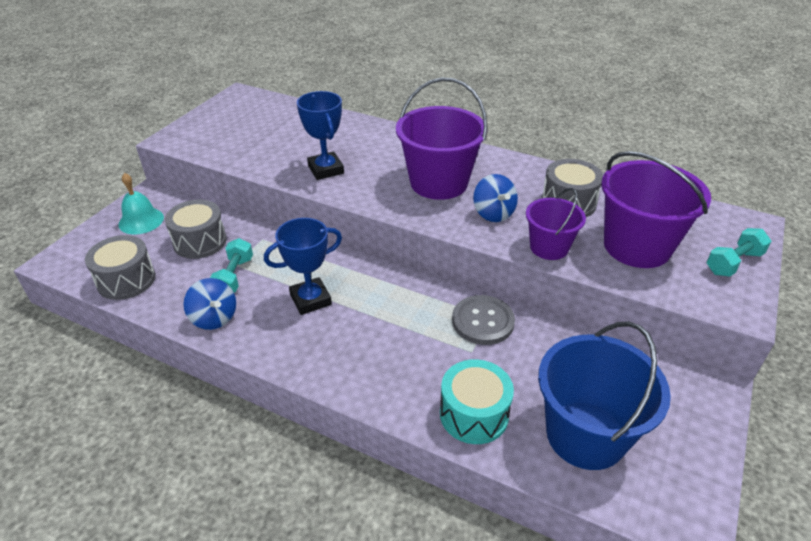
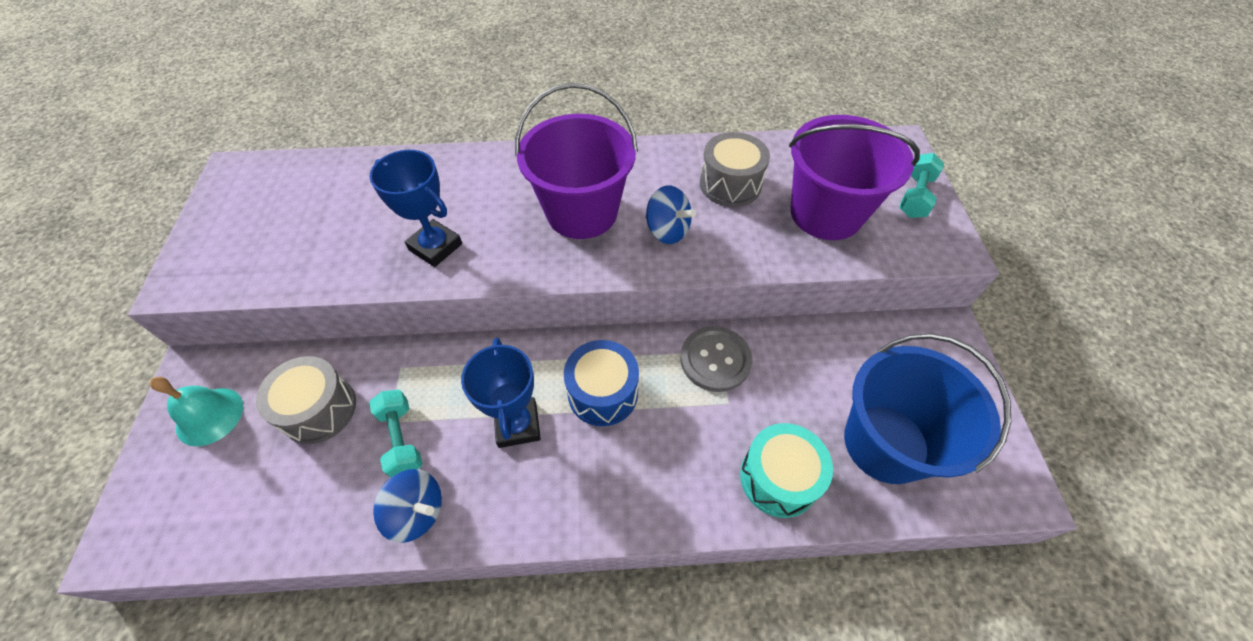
camera: 30 degrees left, 15 degrees up
grey drum [85,235,156,300] -> none
blue trophy [264,218,342,315] -> blue trophy turned 45 degrees counterclockwise [461,338,541,448]
purple bucket [526,188,586,260] -> none
none -> blue drum [564,340,639,426]

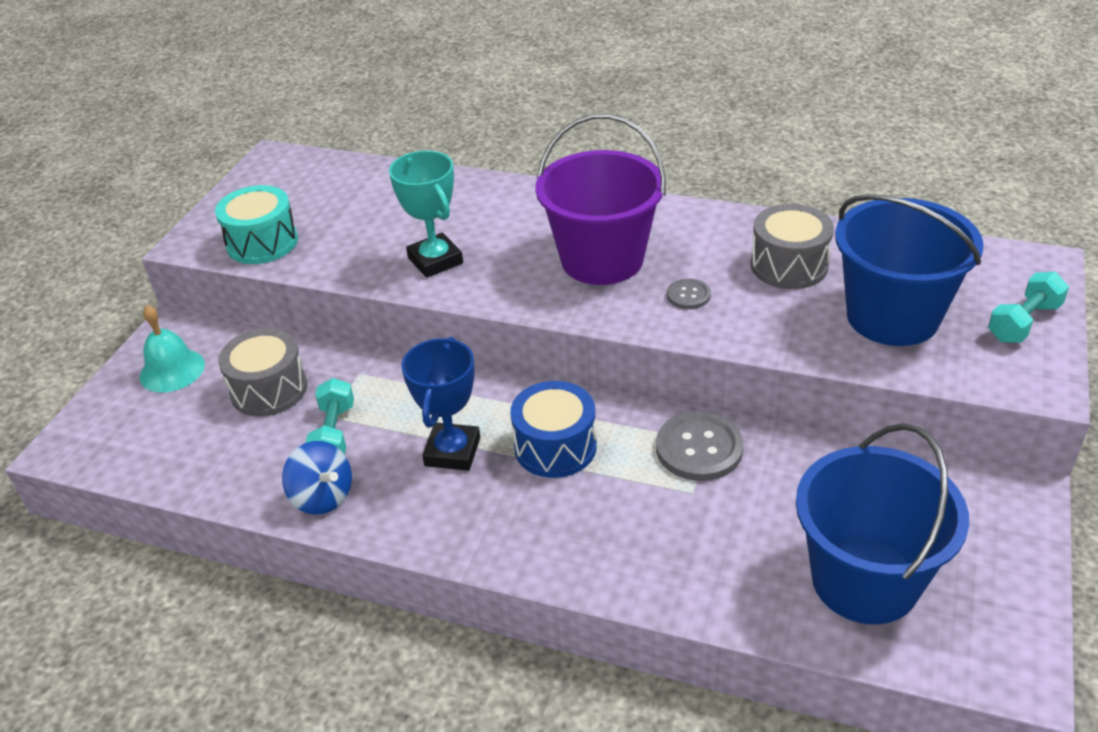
camera: 25 degrees right, 15 degrees down
blue trophy [369,150,462,267] -> turquoise trophy [389,151,463,278]
blue spinning top [646,186,696,244] -> grey button [667,278,711,309]
turquoise drum [740,423,833,518] -> turquoise drum moved to [215,185,298,264]
purple bucket [789,115,920,240] -> blue bucket [835,194,984,346]

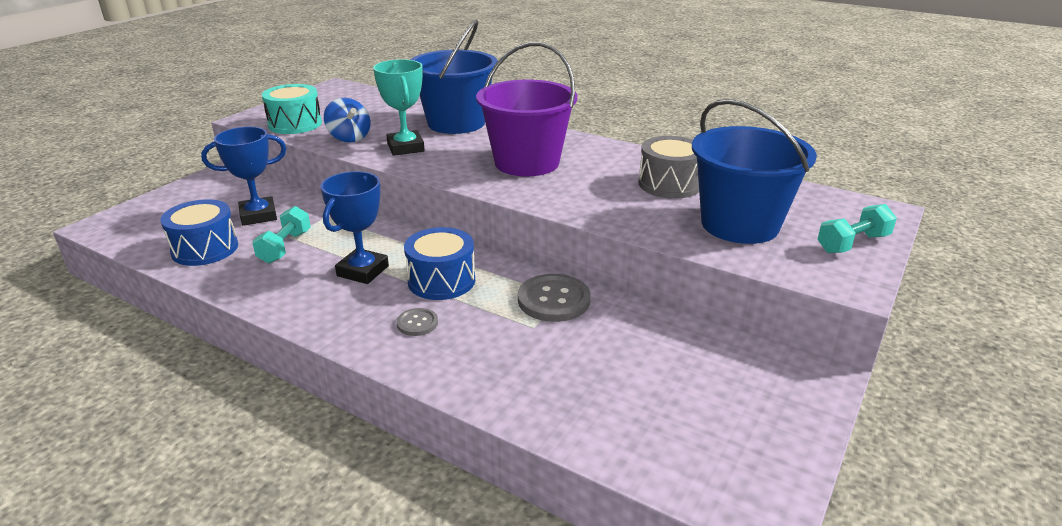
camera: 10 degrees right, 10 degrees down
turquoise bell [140,305,205,393] -> none
grey drum [218,328,307,417] -> blue trophy [201,127,287,226]
blue spinning top [282,441,352,515] -> blue spinning top moved to [324,98,371,142]
grey button [667,278,711,309] -> grey button moved to [397,308,438,336]
blue bucket [796,423,969,624] -> blue bucket moved to [410,20,498,134]
none -> blue drum [160,199,238,266]

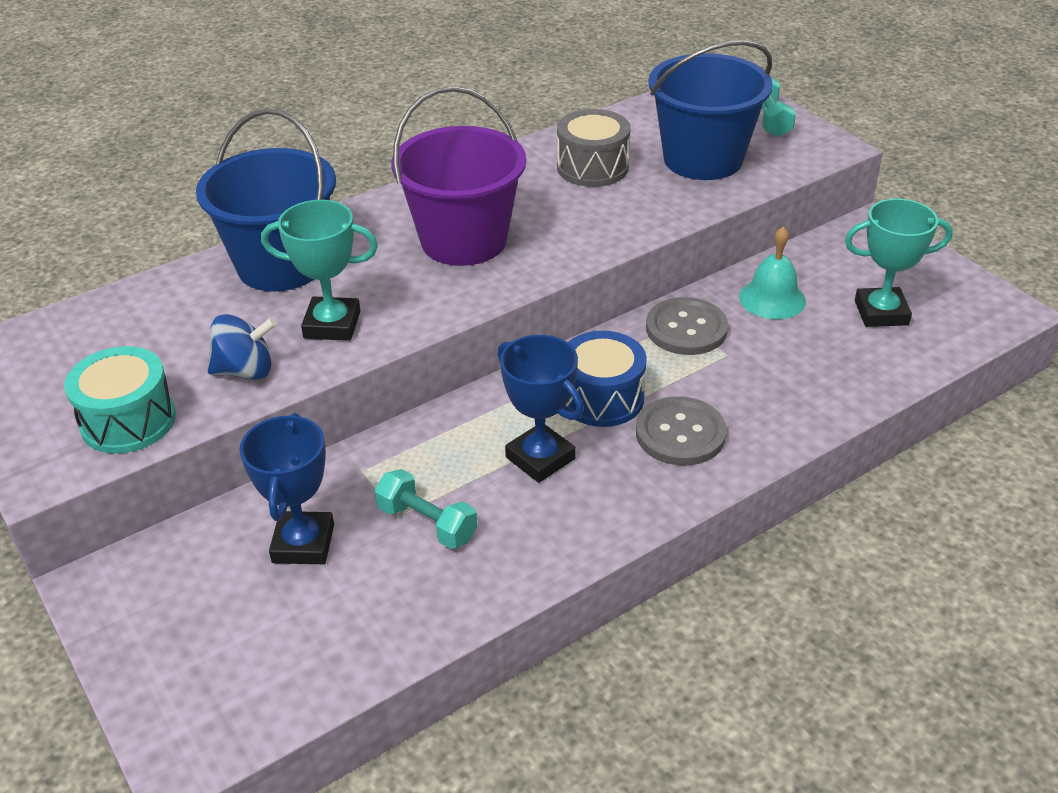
camera: 65 degrees left, 10 degrees up
blue drum [160,199,238,266] -> none
grey button [397,308,438,336] -> grey button [636,396,727,466], size x1.86
none -> turquoise bell [739,226,806,319]
none -> turquoise trophy [845,198,953,327]

